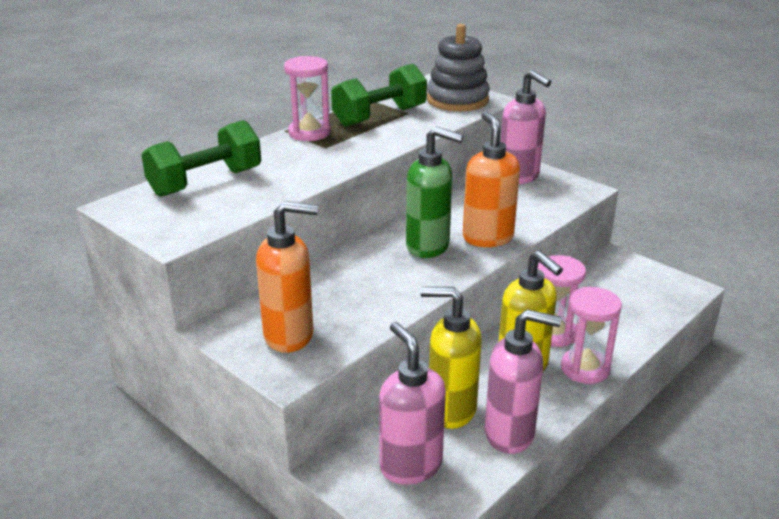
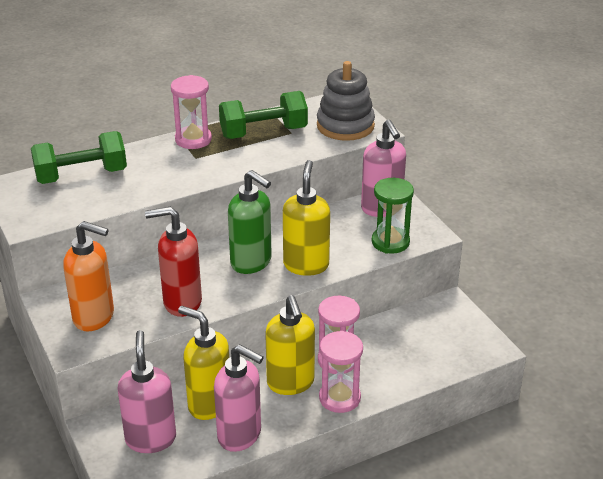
camera: 20 degrees right, 5 degrees up
orange soap dispenser [463,111,520,247] -> yellow soap dispenser [283,160,330,276]
none -> red soap dispenser [145,207,202,317]
none -> green hourglass [372,178,414,254]

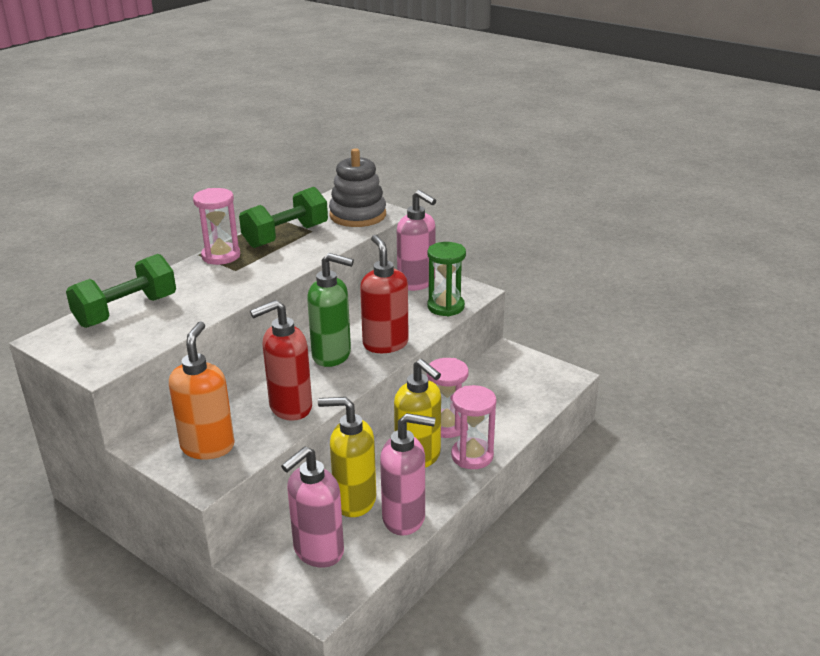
camera: 25 degrees left, 5 degrees down
orange soap dispenser [63,221,114,331] -> orange soap dispenser turned 75 degrees counterclockwise [169,321,235,459]
pink soap dispenser [117,330,176,453] -> pink soap dispenser turned 105 degrees counterclockwise [281,446,344,568]
yellow soap dispenser [283,160,330,276] -> red soap dispenser [360,235,409,353]

